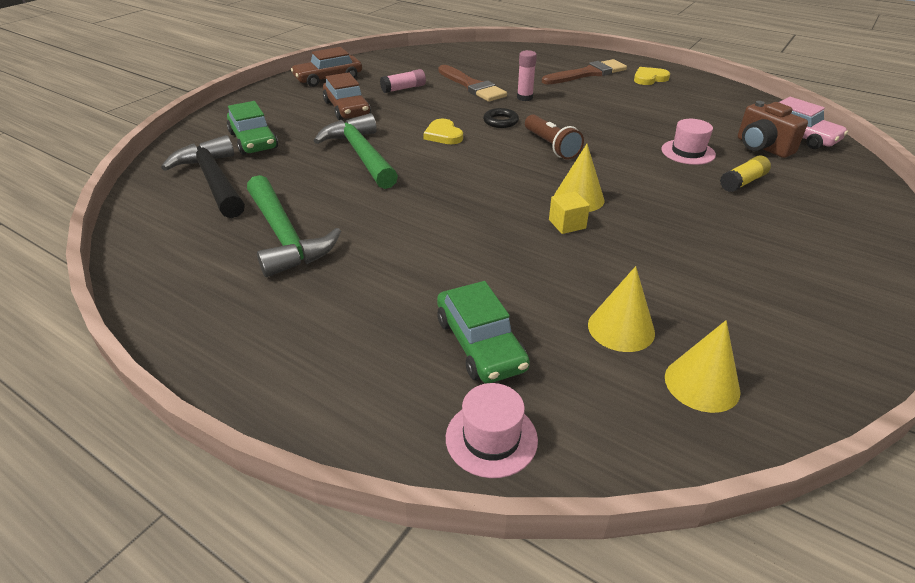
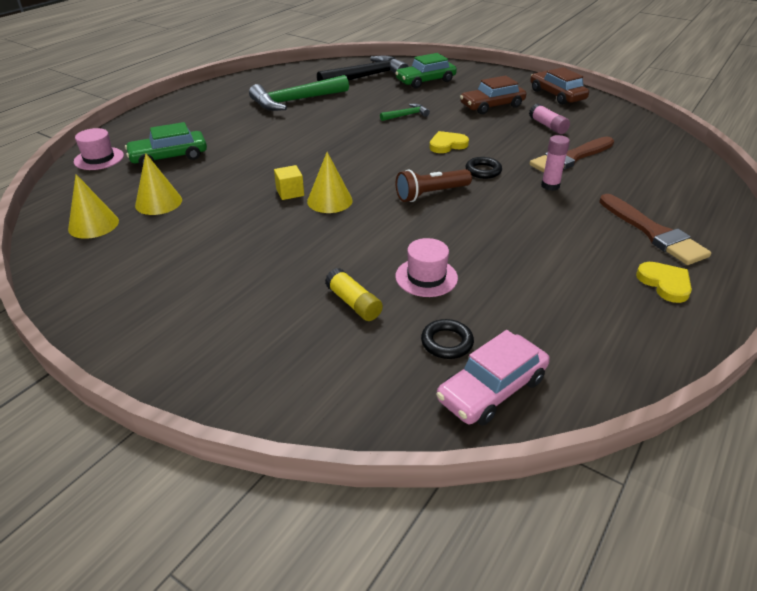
camera: 90 degrees right, 0 degrees up
green hammer [314,113,398,189] -> green hammer [380,104,430,121], size x0.48
brown camera [738,101,808,158] -> black ring [421,319,474,359]

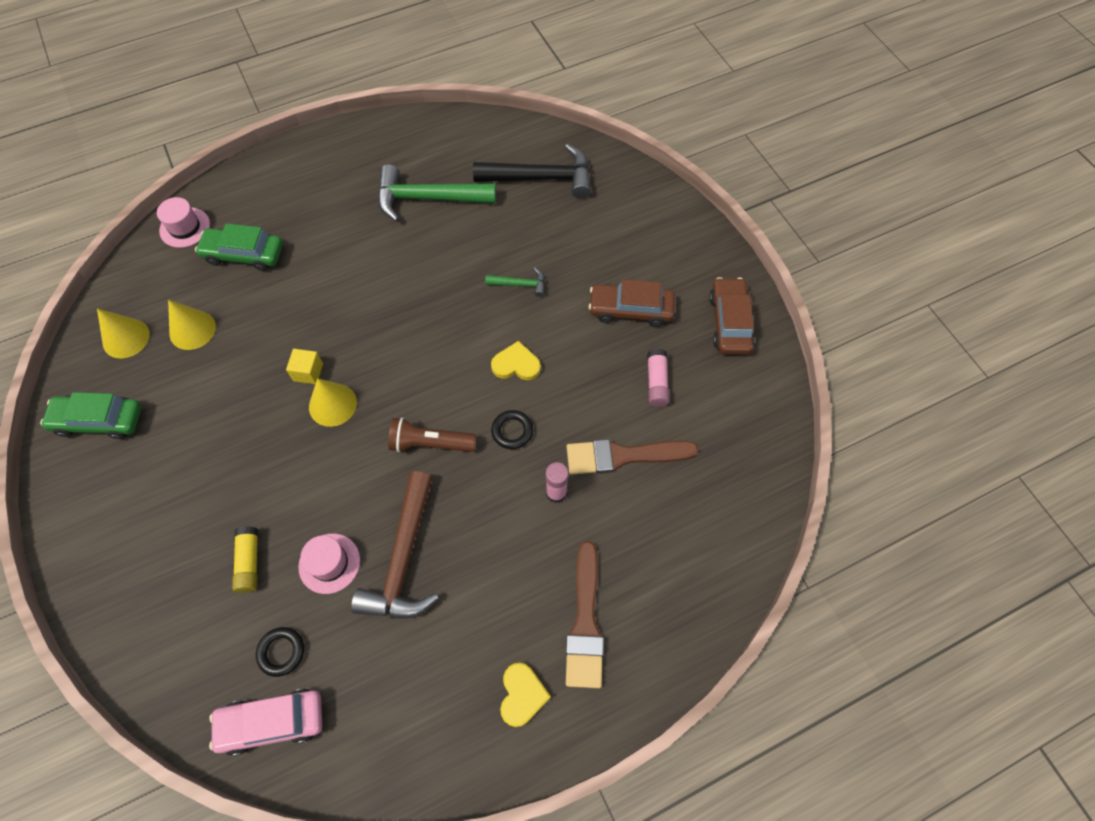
camera: 30 degrees right, 25 degrees up
green car [395,53,457,88] -> green car moved to [40,392,142,439]
none -> brown hammer [351,471,439,619]

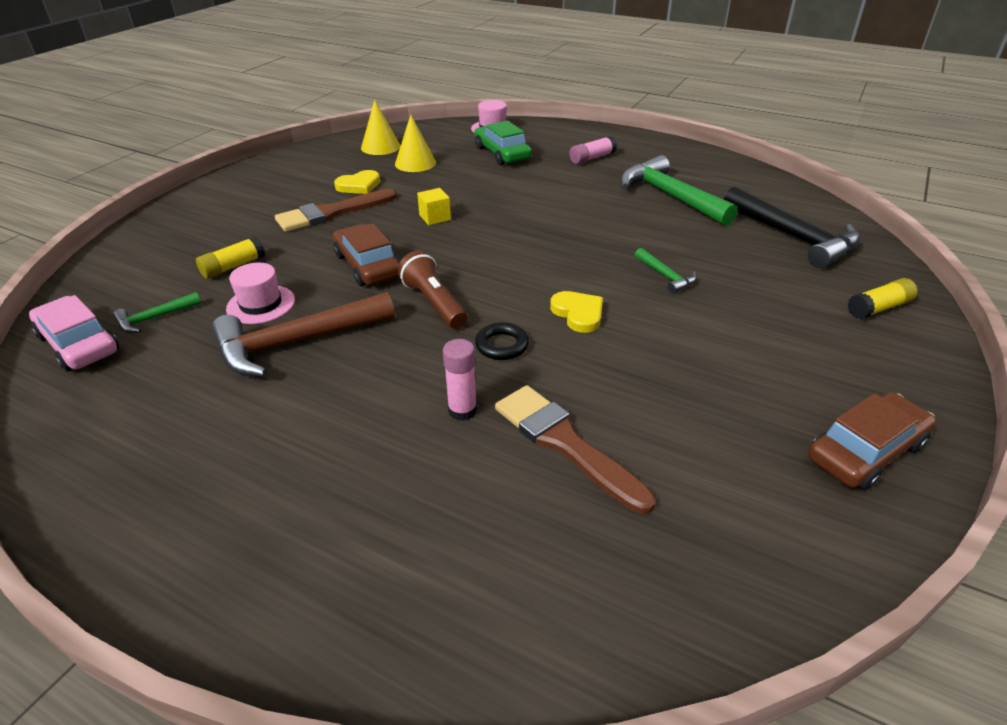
camera: 55 degrees right, 25 degrees down
green car [40,392,142,439] -> none
black ring [256,627,304,677] -> green hammer [113,292,201,333]
yellow cone [309,378,357,427] -> none
yellow heart [500,663,551,727] -> yellow heart moved to [334,170,380,194]
brown brush [566,541,604,688] -> brown brush moved to [275,189,397,232]
brown car [588,279,675,327] -> brown car moved to [333,223,400,286]
pink glue stick [647,349,670,407] -> pink glue stick moved to [569,136,617,164]
none -> yellow glue stick [847,278,918,319]

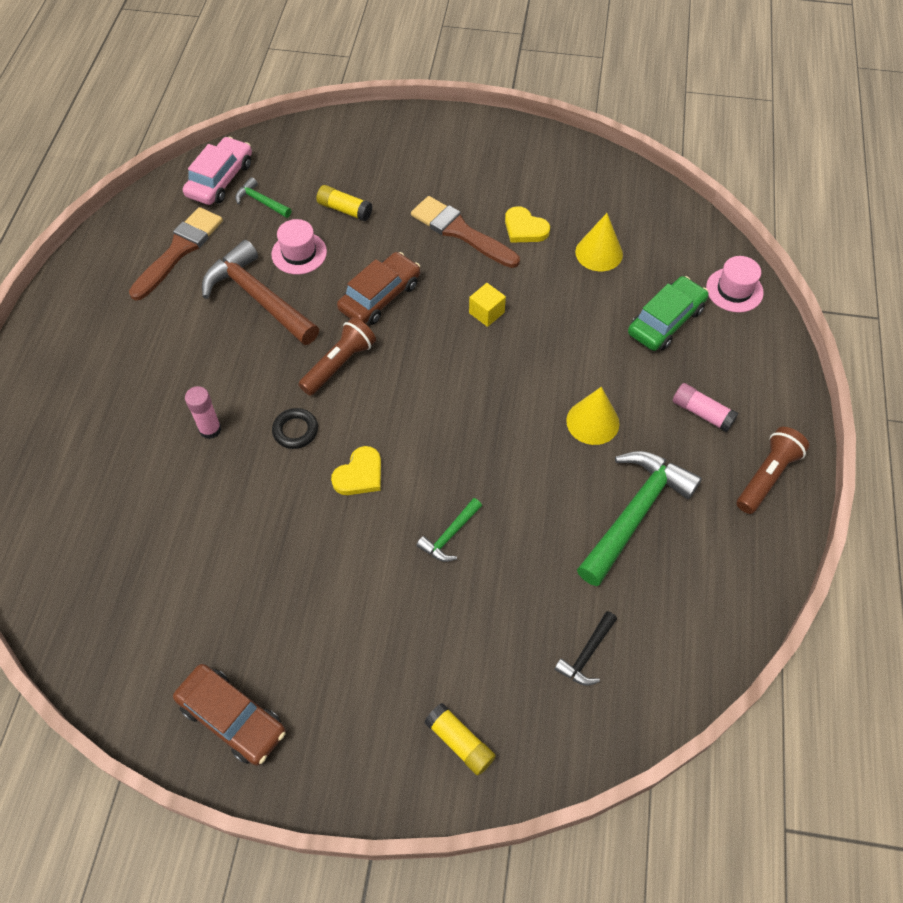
camera: 70 degrees right, 20 degrees up
yellow cone [361,100,400,155] -> yellow cone moved to [566,387,619,445]
brown brush [495,385,656,514] -> brown brush moved to [129,207,223,301]
black hammer [724,187,860,268] -> black hammer [554,611,617,686], size x0.48
none -> brown flashlight [736,427,809,514]

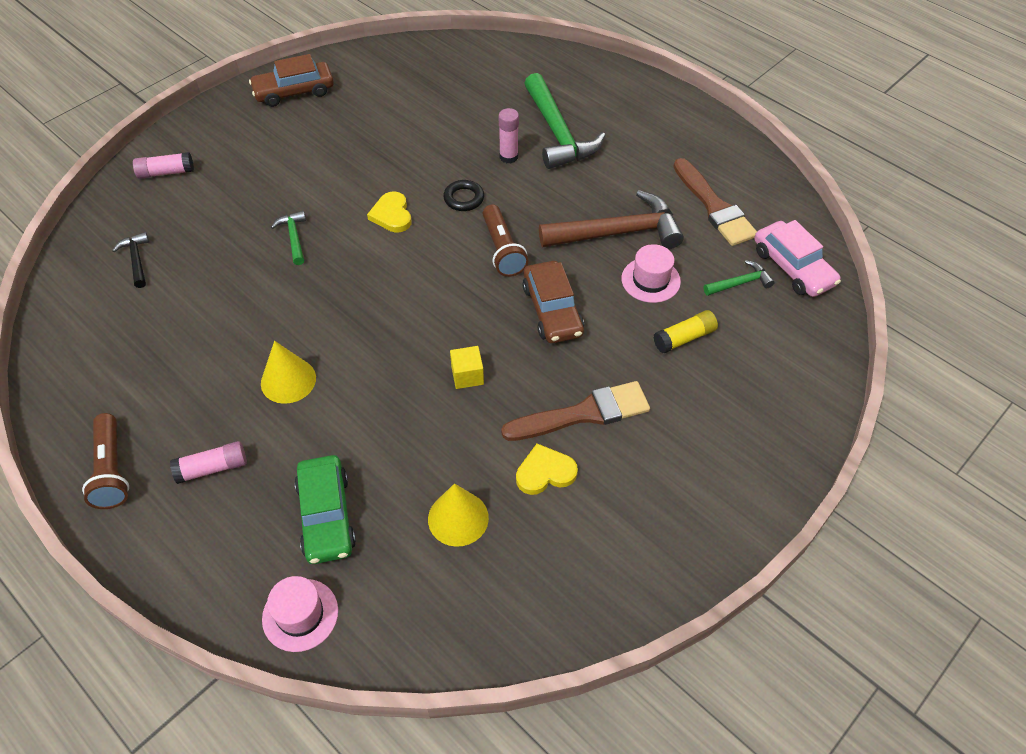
camera: 125 degrees right, 5 degrees down
yellow glue stick [425,703,496,775] -> pink glue stick [133,152,194,179]
green hammer [577,451,702,586] -> green hammer moved to [524,73,606,169]

